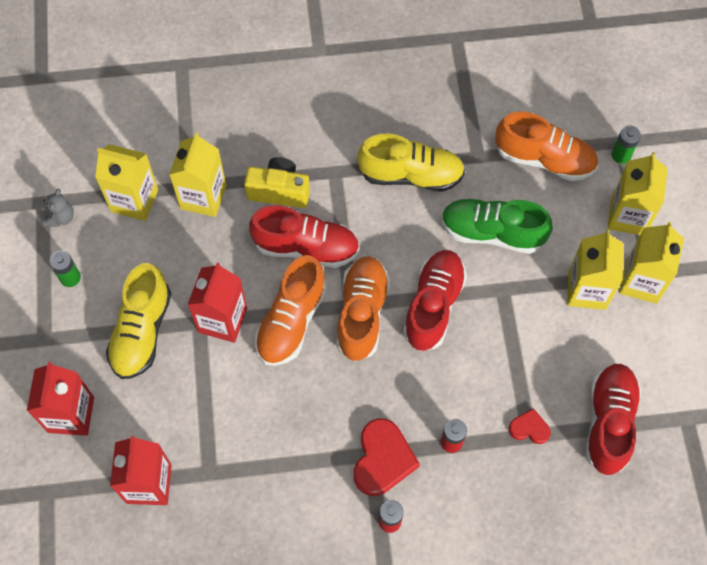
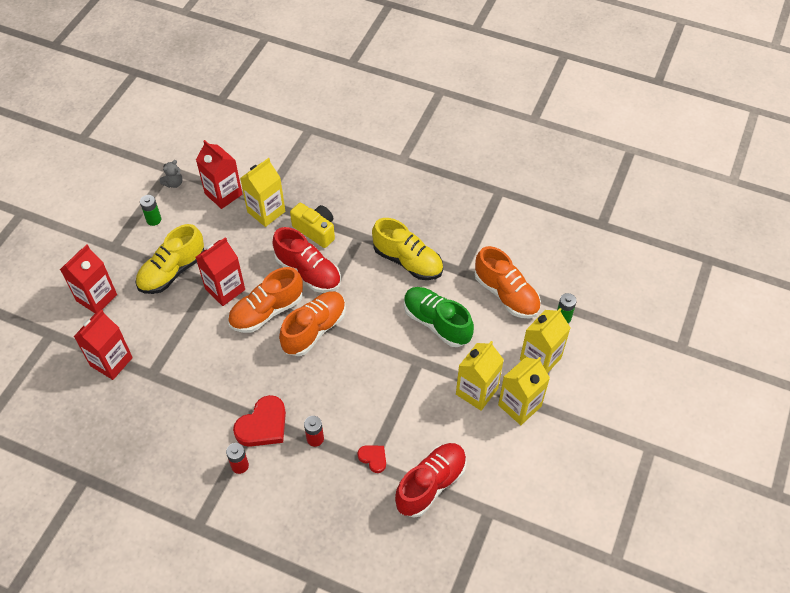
camera: 30 degrees right, 10 degrees down
yellow carton [95,144,158,221] -> red carton [196,140,242,209]
red shoe [403,250,467,351] -> none

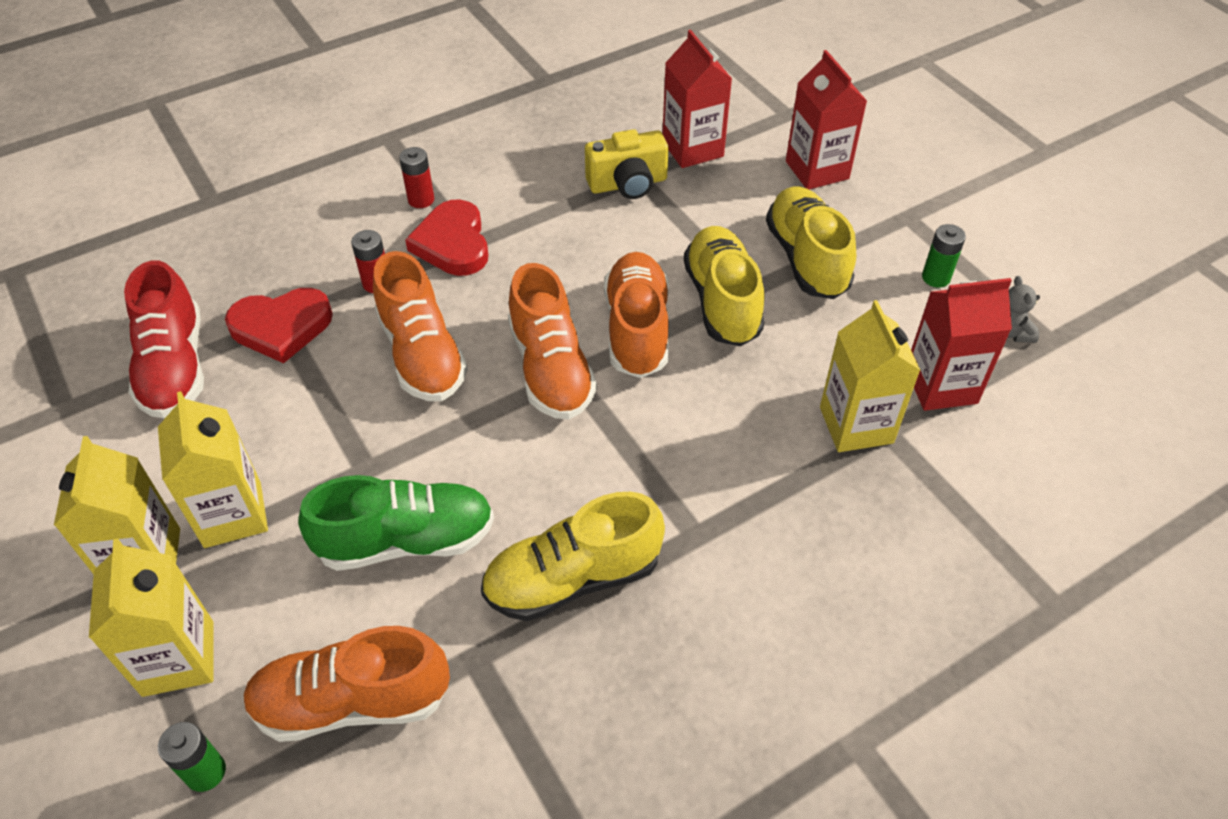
camera: 125 degrees right, 5 degrees down
red carton [196,237,245,306] -> yellow shoe [684,226,765,347]
red shoe [273,227,341,293] -> none
yellow camera [290,203,335,248] -> yellow camera moved to [585,129,669,199]
red heart [357,445,386,473] -> red heart [225,288,333,363], size x1.84
none -> orange shoe [373,251,468,401]

